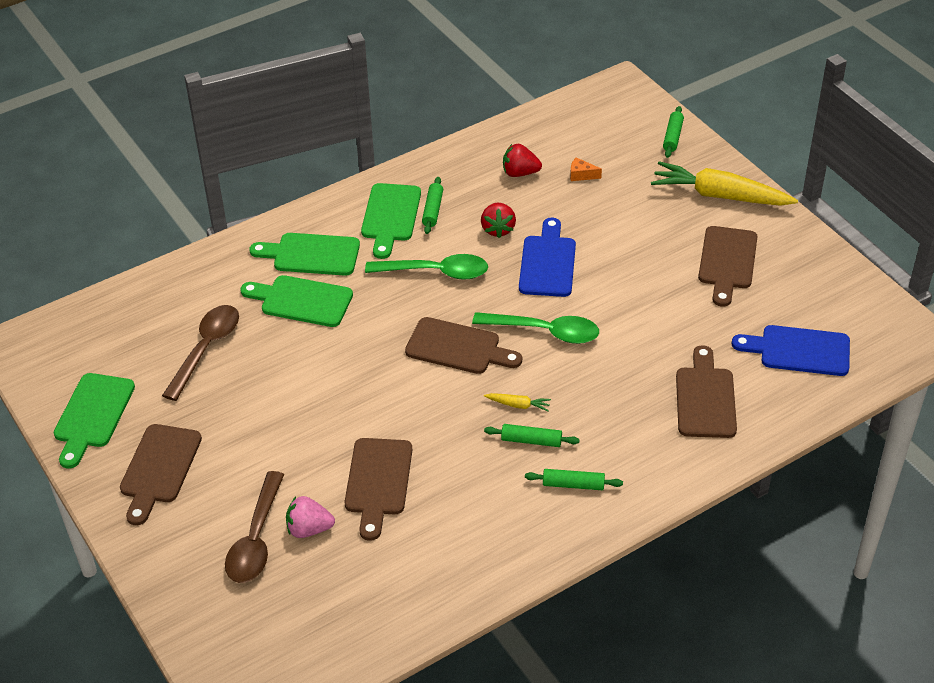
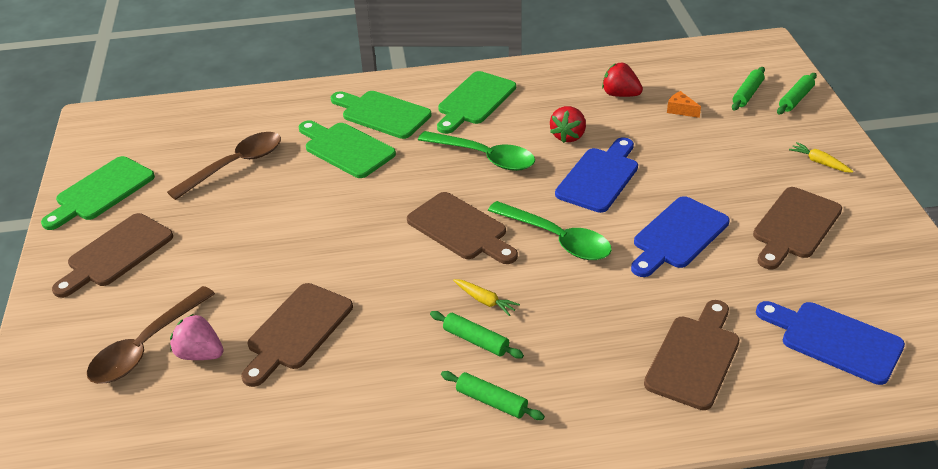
camera: 25 degrees right, 5 degrees down
green rolling pin [422,177,443,234] -> green rolling pin moved to [732,67,765,111]
yellow carrot [651,161,798,206] -> yellow carrot [789,142,854,173], size x0.41
none -> blue cutting board [631,196,730,277]

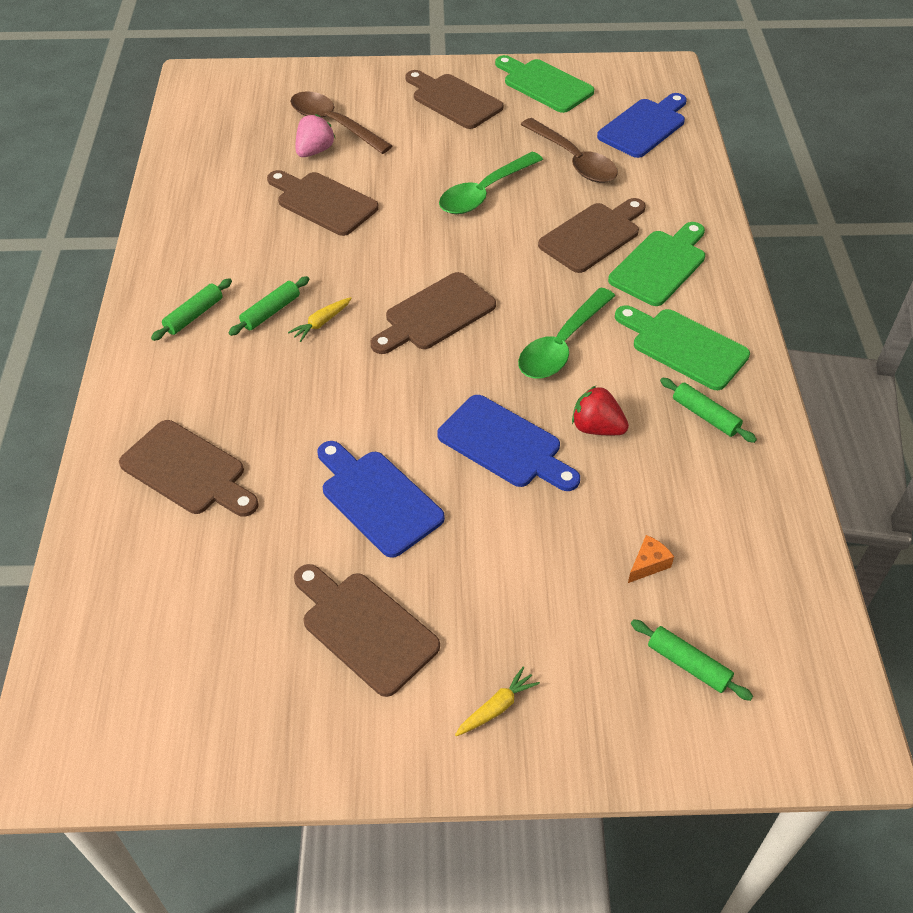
camera: 95 degrees right, 10 degrees up
green cutting board [299,120,396,178] -> brown cutting board [538,198,646,273]
green spoon [488,201,612,260] -> green spoon moved to [439,152,543,214]
red strawberry [602,62,643,97] -> none
blue cutting board [756,301,905,385] -> blue cutting board moved to [597,93,687,158]
green rolling pin [777,73,817,114] -> green rolling pin moved to [660,378,757,443]

